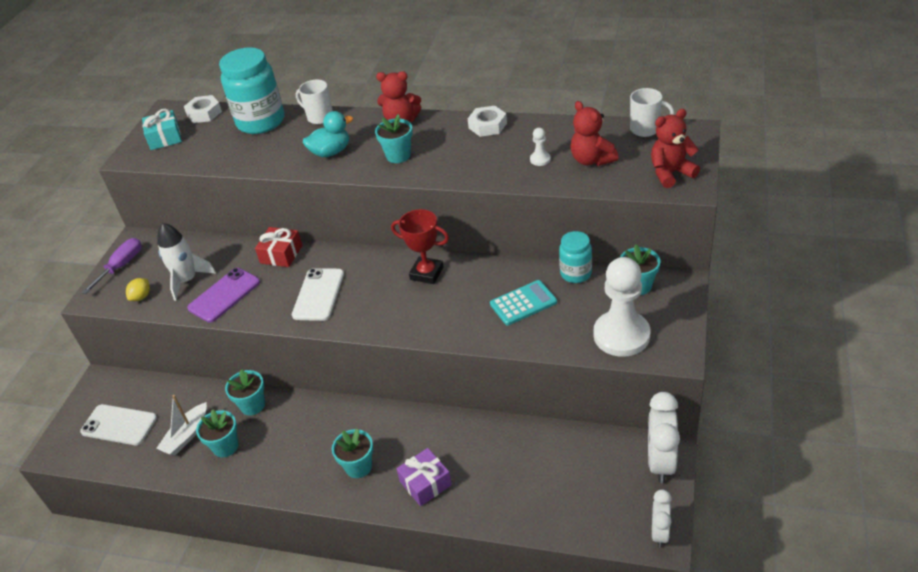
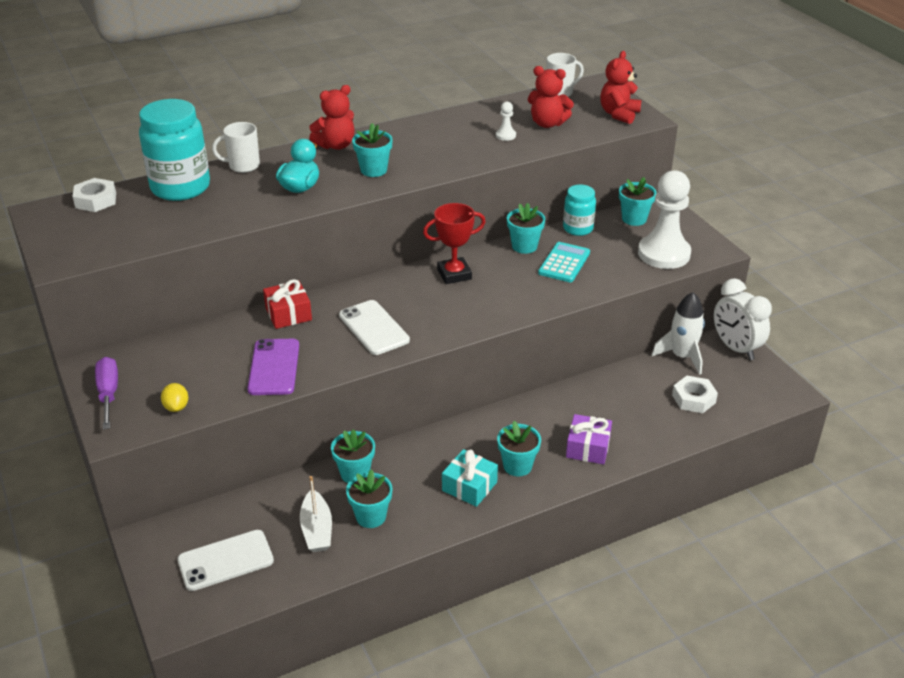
camera: 45 degrees left, 5 degrees down
turquoise gift [142,109,182,150] -> turquoise gift moved to [442,449,498,507]
white rocket [157,223,216,301] -> white rocket moved to [652,292,705,375]
white nut [468,106,507,137] -> white nut moved to [672,376,718,413]
white clock [652,490,672,548] -> none
none -> turquoise flower pot [507,203,545,254]

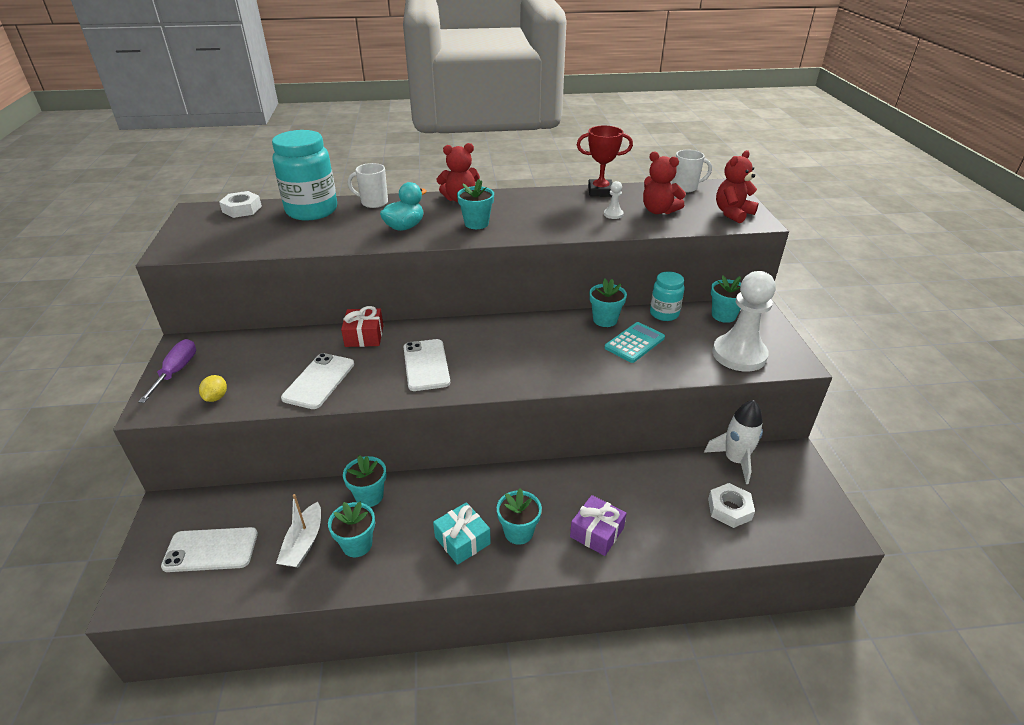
camera: 20 degrees right, 0 degrees up
purple phone [247,339,299,395] -> white phone [281,353,354,409]
red trophy [423,203,486,284] -> red trophy moved to [577,126,633,197]
white clock [714,278,772,360] -> none

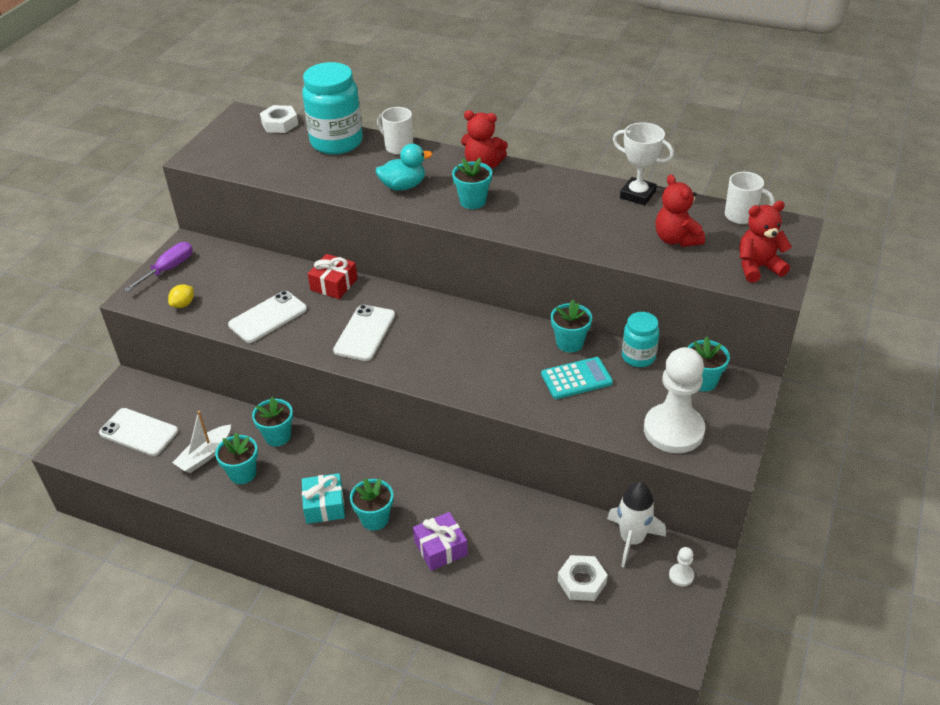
camera: 30 degrees right, 5 degrees up
red trophy [577,126,633,197] -> white trophy [613,122,674,205]
white pawn [604,181,623,219] -> white pawn moved to [669,547,694,586]

